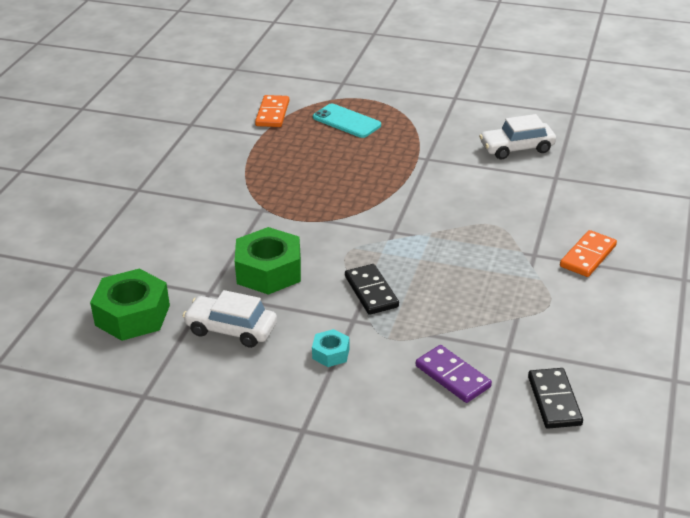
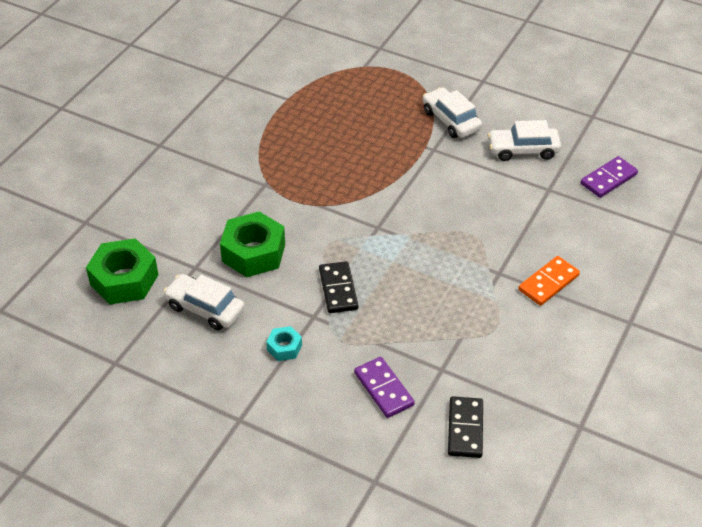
camera: 10 degrees right, 10 degrees up
orange domino [255,95,289,127] -> none
turquoise phone [313,104,381,138] -> none
none -> white car [423,87,482,138]
none -> purple domino [580,156,638,198]

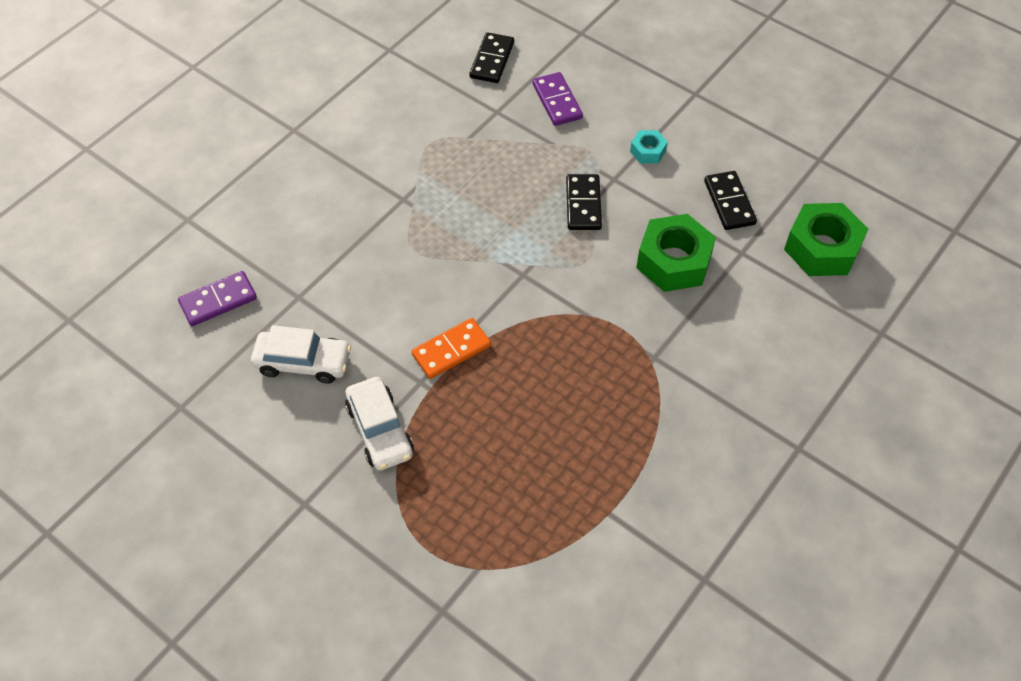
camera: 170 degrees left, 10 degrees up
white car [163,274,245,330] -> black domino [704,171,757,230]
orange domino [518,256,580,306] -> orange domino moved to [412,318,491,379]

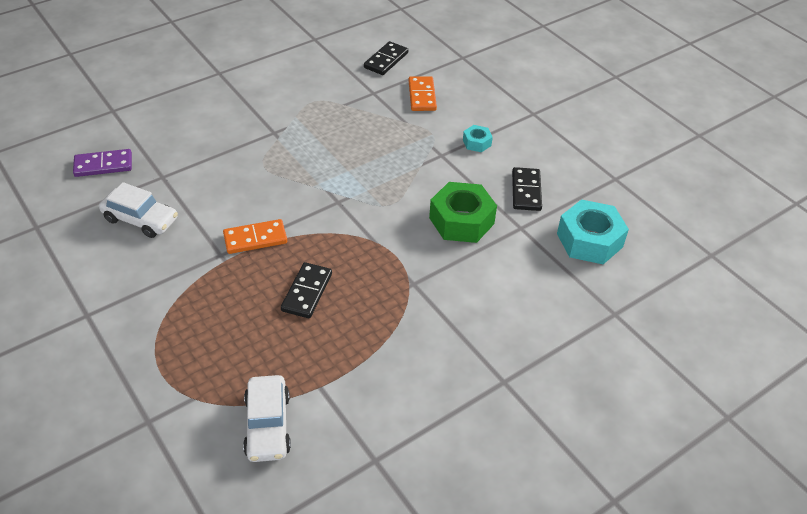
camera: 15 degrees right, 10 degrees down
white car [345,377,414,471] -> white car moved to [243,375,291,462]
purple domino [532,72,583,126] -> orange domino [409,76,437,111]
black domino [566,174,602,230] -> black domino moved to [281,262,332,318]
green nut [784,203,868,276] -> turquoise nut [557,199,629,264]

